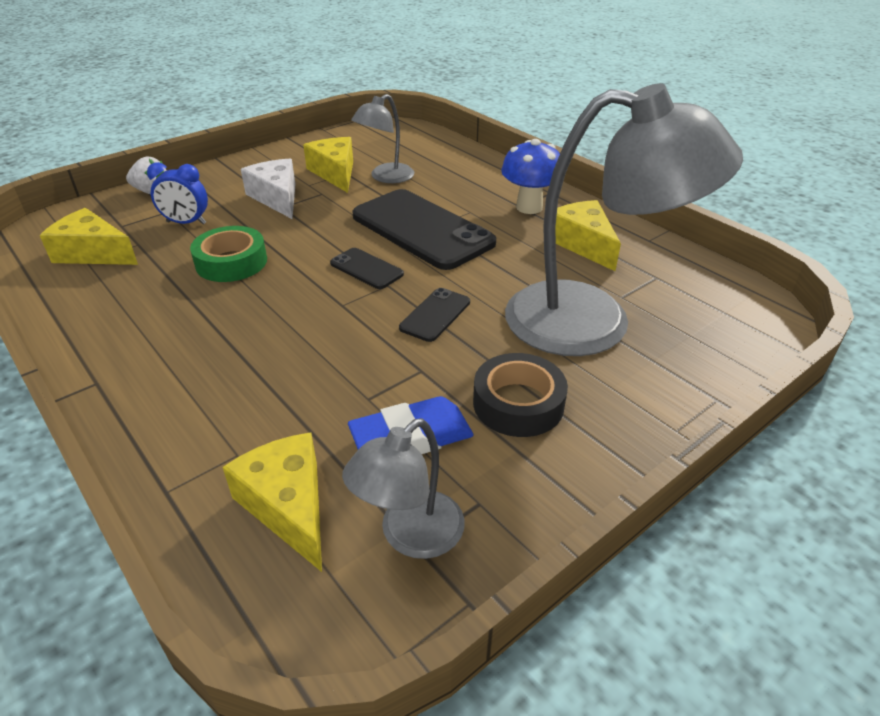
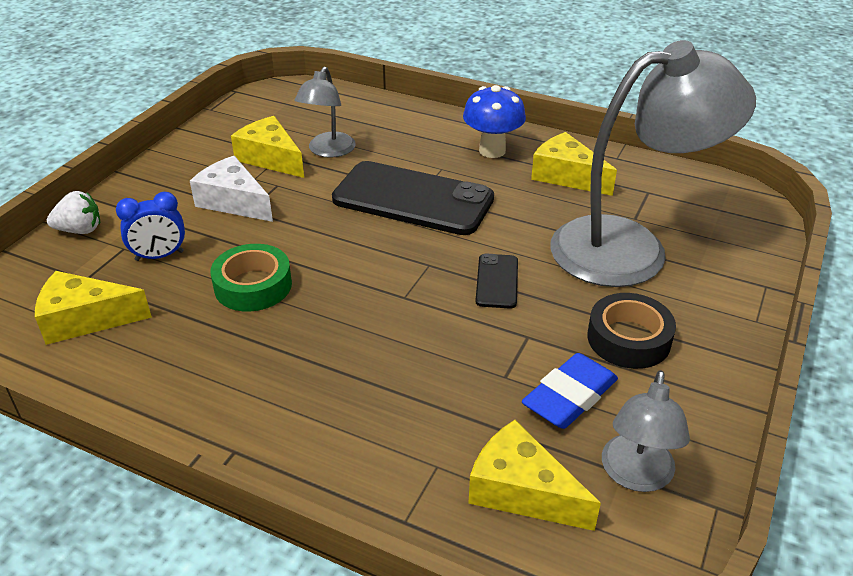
camera: 25 degrees left, 0 degrees up
black phone [330,248,404,289] -> none

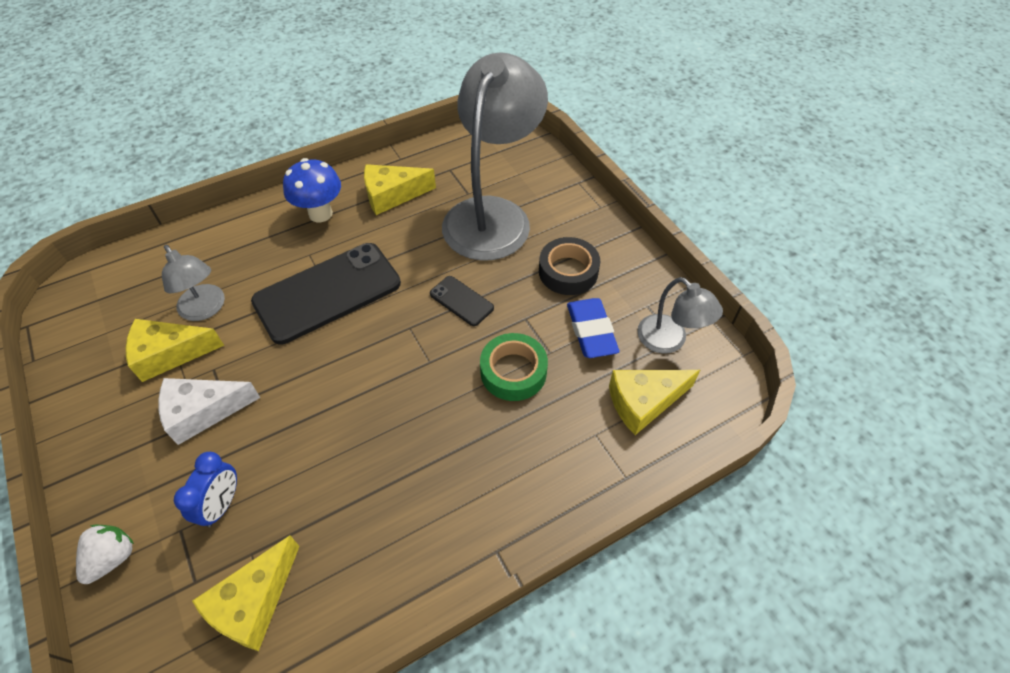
camera: 55 degrees left, 15 degrees up
green tape [211,244,292,311] -> green tape moved to [480,333,548,401]

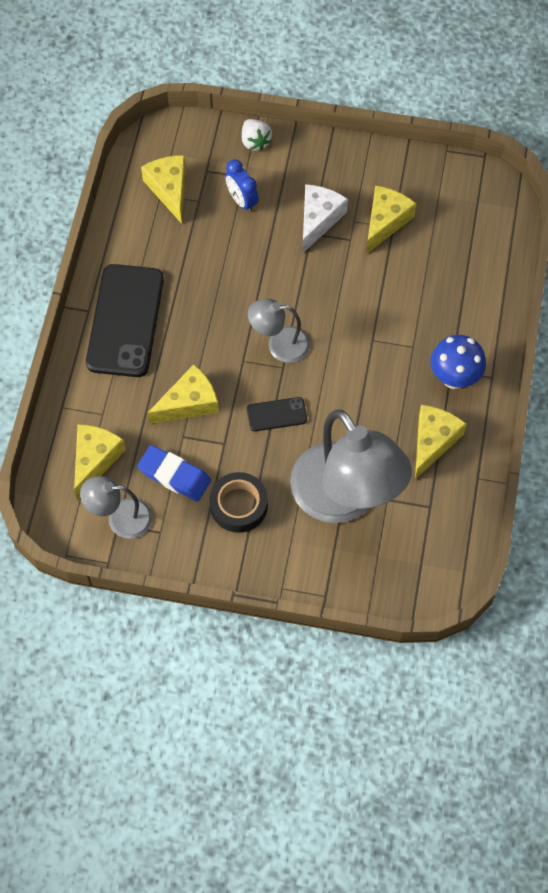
camera: 130 degrees right, 10 degrees up
grey lamp [162,245,225,321] -> grey lamp moved to [248,299,310,363]
black phone [251,243,401,344] -> black phone moved to [86,264,164,377]
green tape [480,333,548,401] -> yellow cheese [147,364,219,424]

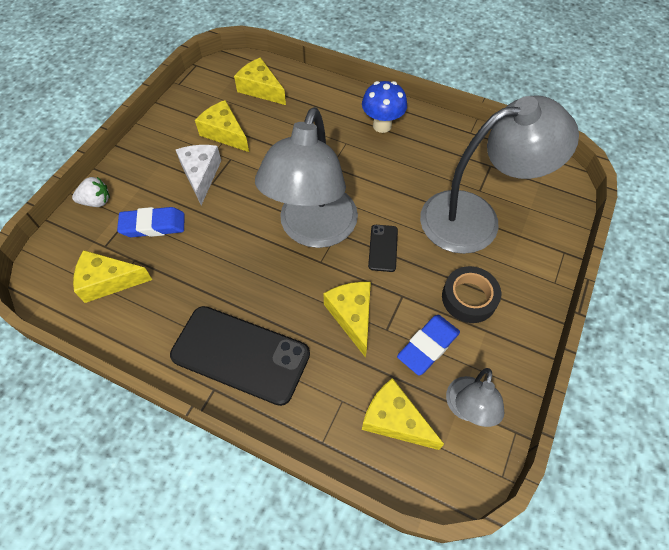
camera: 75 degrees left, 5 degrees down
blue clock [225,159,259,213] -> blue eraser [117,207,185,237]
grey lamp [248,299,310,363] -> grey lamp [255,107,358,248], size x2.05
white cheese [302,184,348,254] -> white cheese turned 45 degrees clockwise [176,145,221,205]
yellow cheese [415,405,467,479] -> yellow cheese moved to [234,58,286,105]

